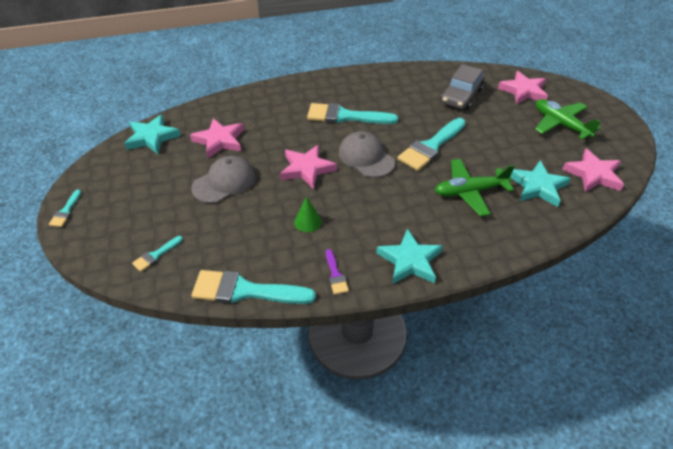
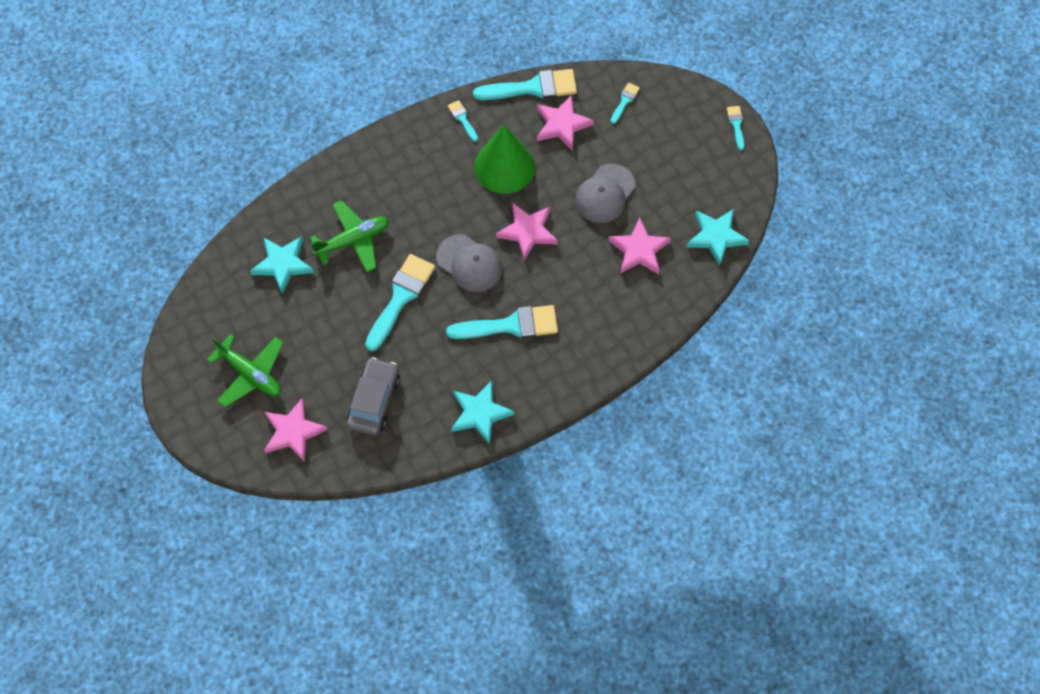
camera: 165 degrees right, 20 degrees up
green cone [294,196,322,232] -> green cone [474,125,535,194], size x2.30
purple brush [326,249,349,295] -> turquoise brush [448,100,478,142]
turquoise star [376,229,443,284] -> turquoise star moved to [451,380,514,445]
pink star [562,149,624,192] -> pink star moved to [537,95,594,150]

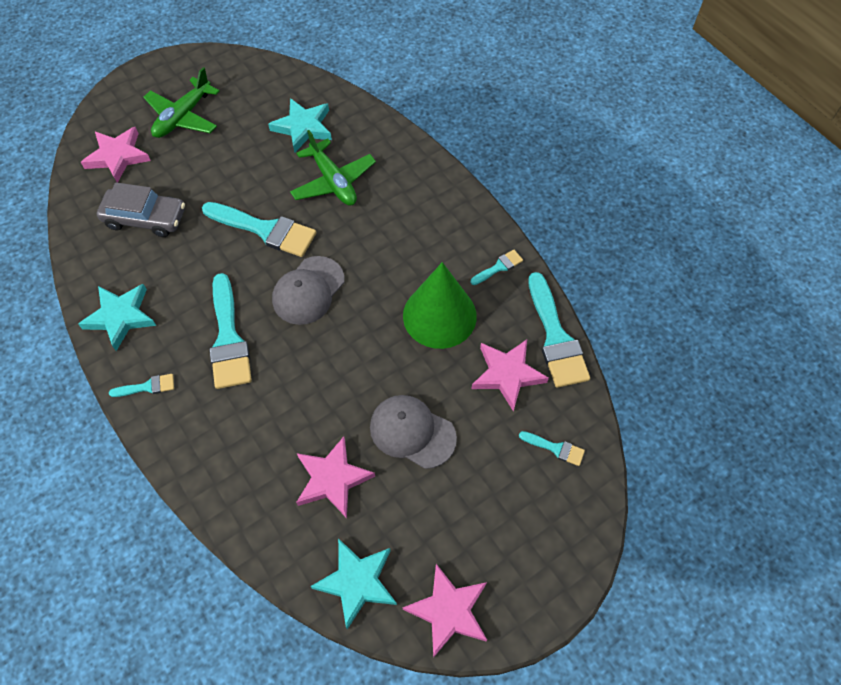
camera: 85 degrees right, 5 degrees down
pink star [496,203,558,260] -> pink star moved to [403,564,487,658]
turquoise brush [727,106,744,150] -> turquoise brush moved to [109,374,174,397]

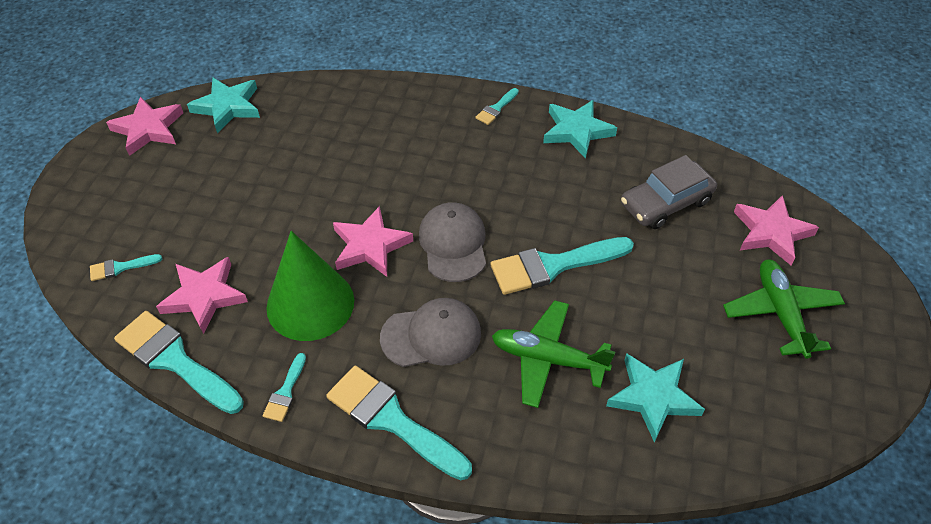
camera: 140 degrees right, 10 degrees down
turquoise brush [209,273,252,389] -> turquoise brush moved to [326,366,472,480]
pink star [296,436,375,518] -> pink star moved to [333,206,413,277]
grey cap [370,395,457,469] -> grey cap moved to [380,298,481,367]

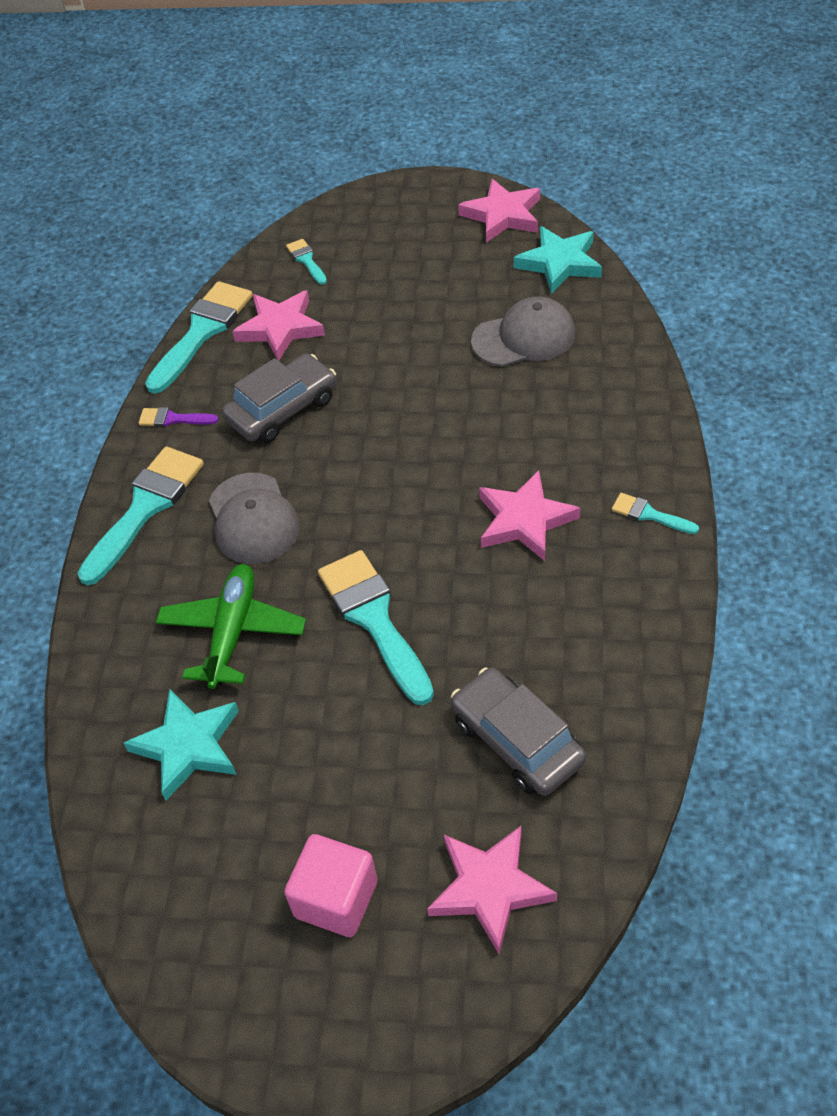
camera: 85 degrees right, 0 degrees up
turquoise brush [263,353,306,422] -> purple brush [139,407,219,427]
green cone [266,231,354,341] -> grey car [222,354,336,443]
pink star [333,206,413,277] -> pink star moved to [479,470,580,561]
grey cap [419,202,486,282] -> grey cap moved to [471,297,575,367]
turquoise star [543,100,617,159] -> none
green plane [723,259,845,359] -> pink cube [284,834,378,937]

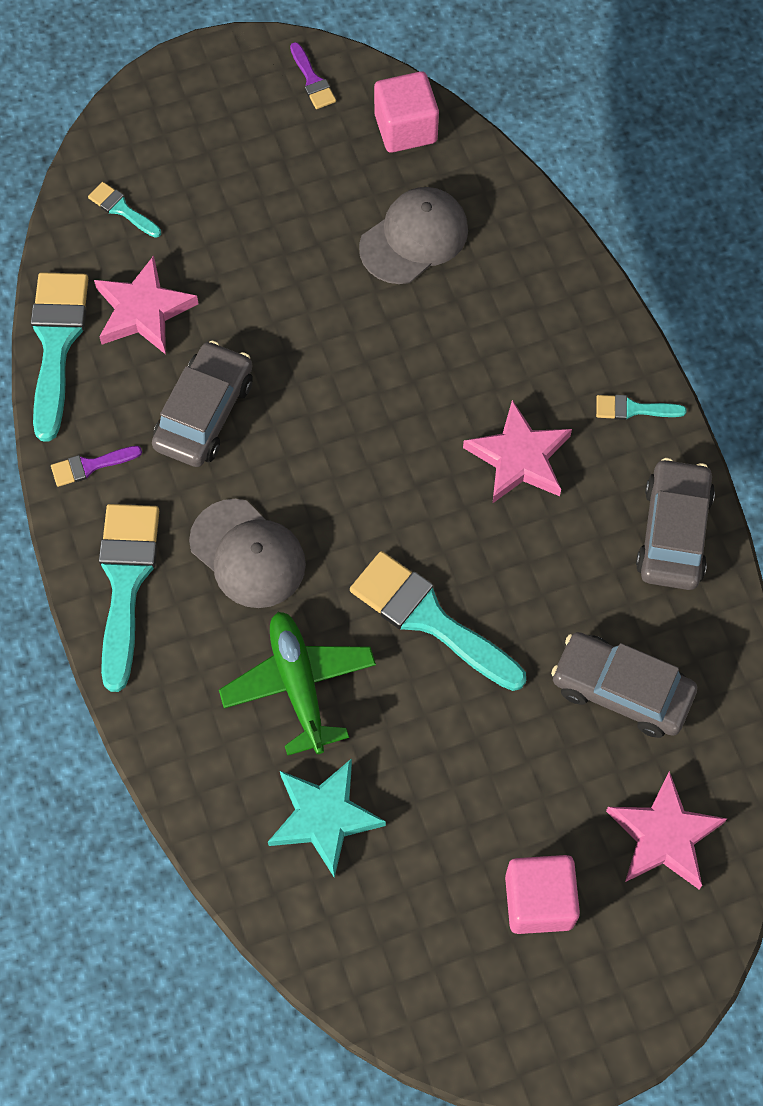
camera: 30 degrees left, 15 degrees up
pink star [458,179,540,243] -> purple brush [290,42,336,109]
turquoise star [514,226,602,294] -> pink cube [374,71,439,153]
none -> grey car [636,458,715,590]

